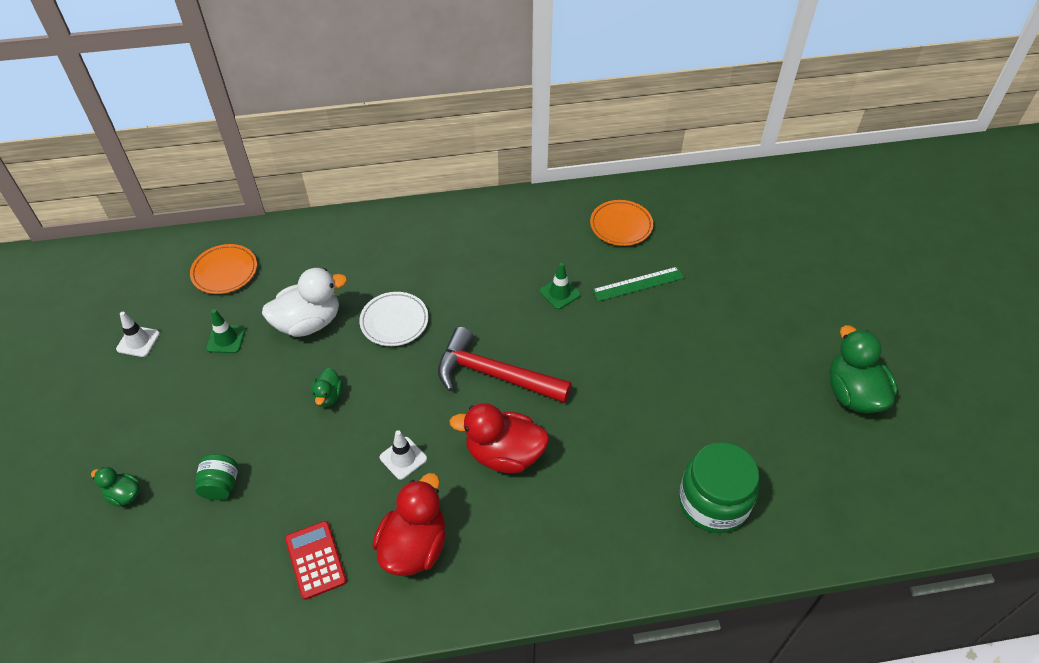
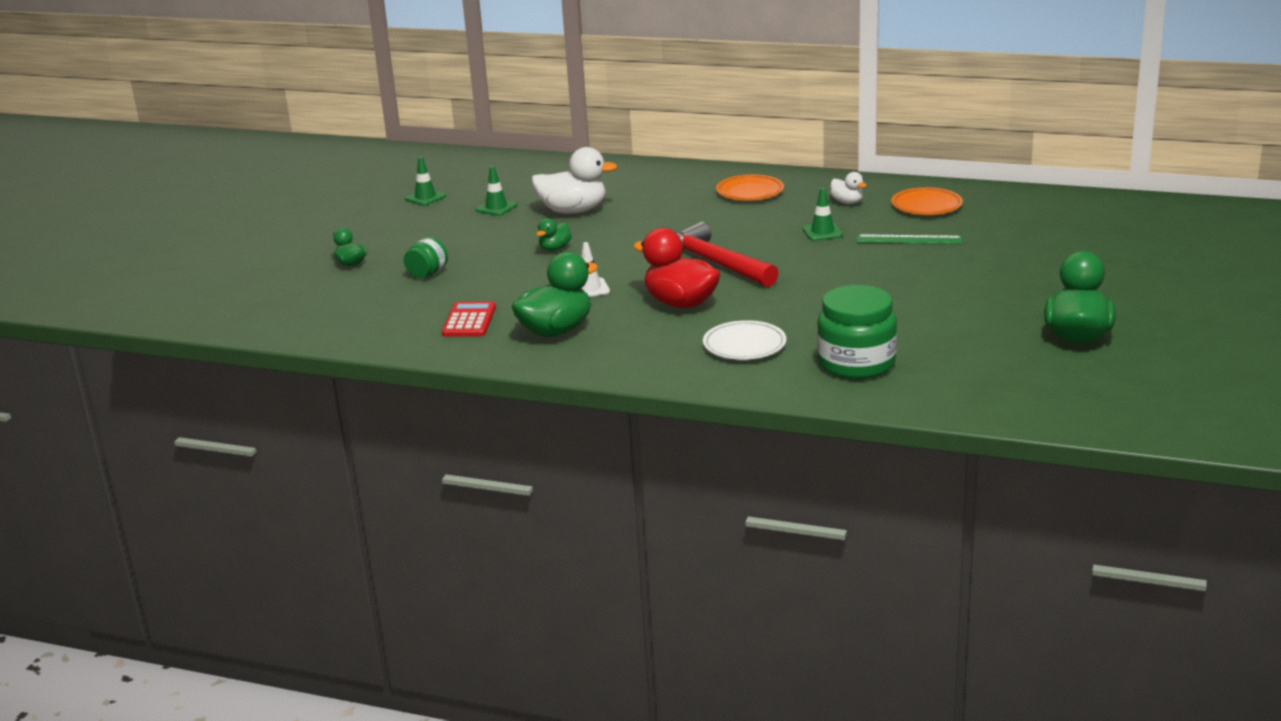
camera: 30 degrees right, 25 degrees down
white traffic cone [116,312,160,357] -> green traffic cone [405,157,446,206]
orange plate [190,244,257,294] -> orange plate moved to [716,174,784,201]
white plate [359,292,429,346] -> white plate moved to [703,320,786,360]
red duck [372,473,446,576] -> green duck [512,252,598,337]
none -> white duck [830,172,867,204]

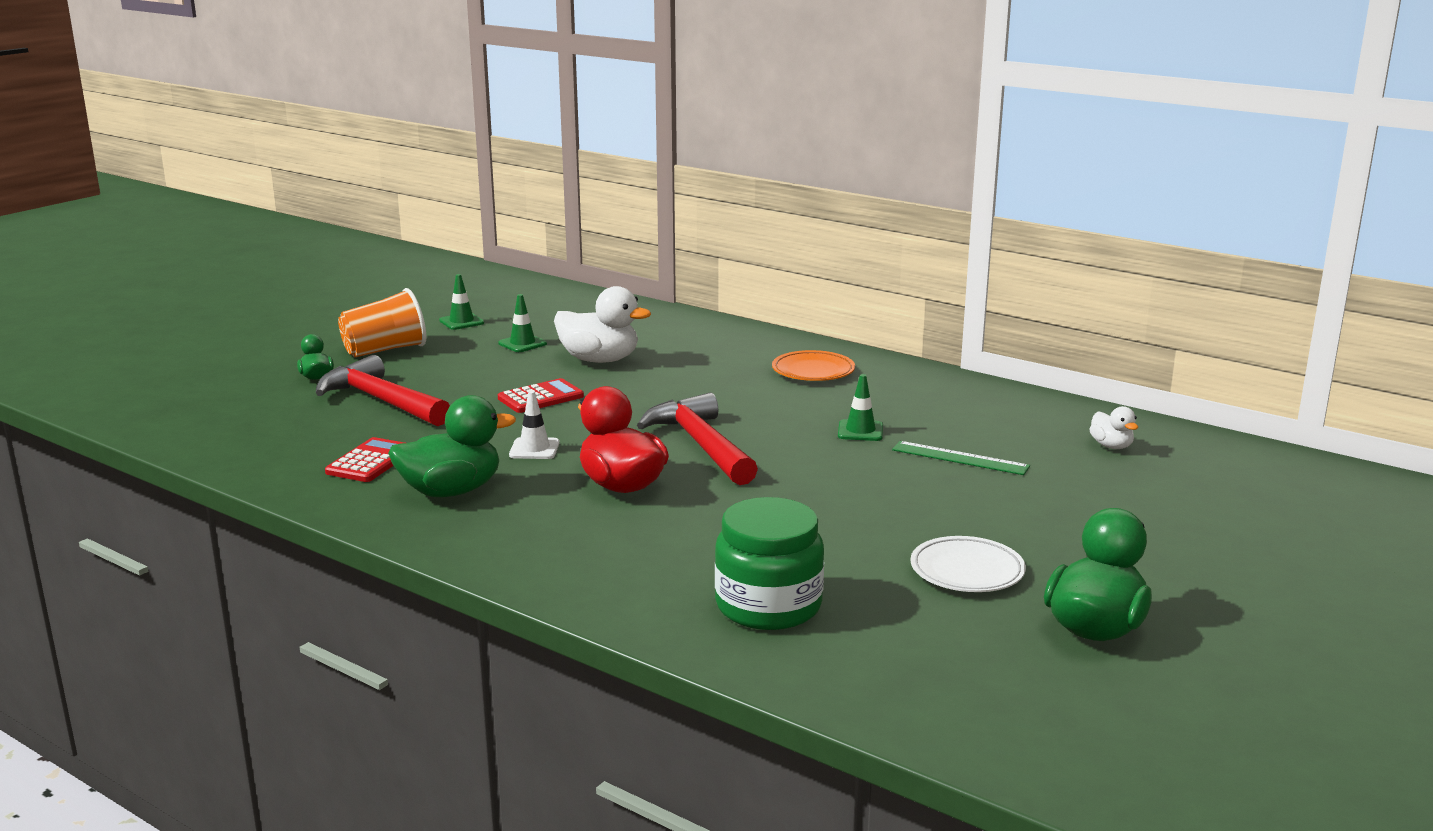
camera: 15 degrees right, 5 degrees down
green jar [404,237,448,278] -> red hammer [316,355,450,426]
green duck [536,218,572,251] -> red calculator [498,378,584,413]
white plate [703,320,786,360] -> white plate moved to [910,536,1026,592]
white duck [830,172,867,204] -> white duck moved to [1089,406,1138,449]
orange plate [891,187,963,215] -> none
none -> orange cup [338,288,426,357]

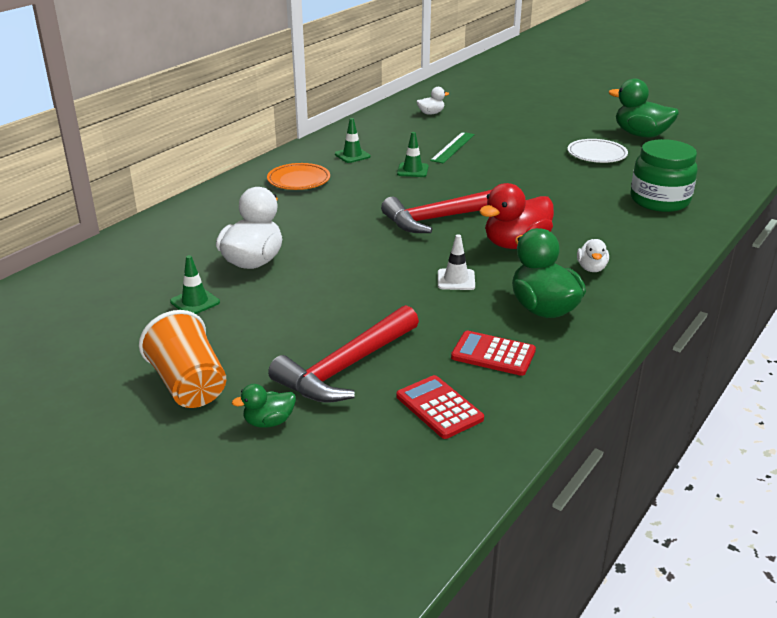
camera: 90 degrees left, 10 degrees up
green traffic cone [439,274,484,330] -> green traffic cone moved to [335,118,371,163]
red calculator [498,378,584,413] -> red calculator moved to [396,375,484,439]
none -> white duck [577,239,609,272]

